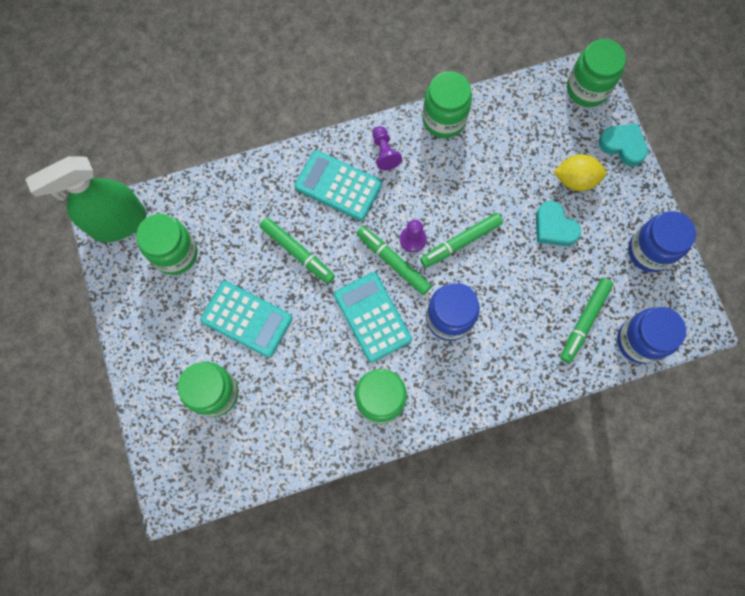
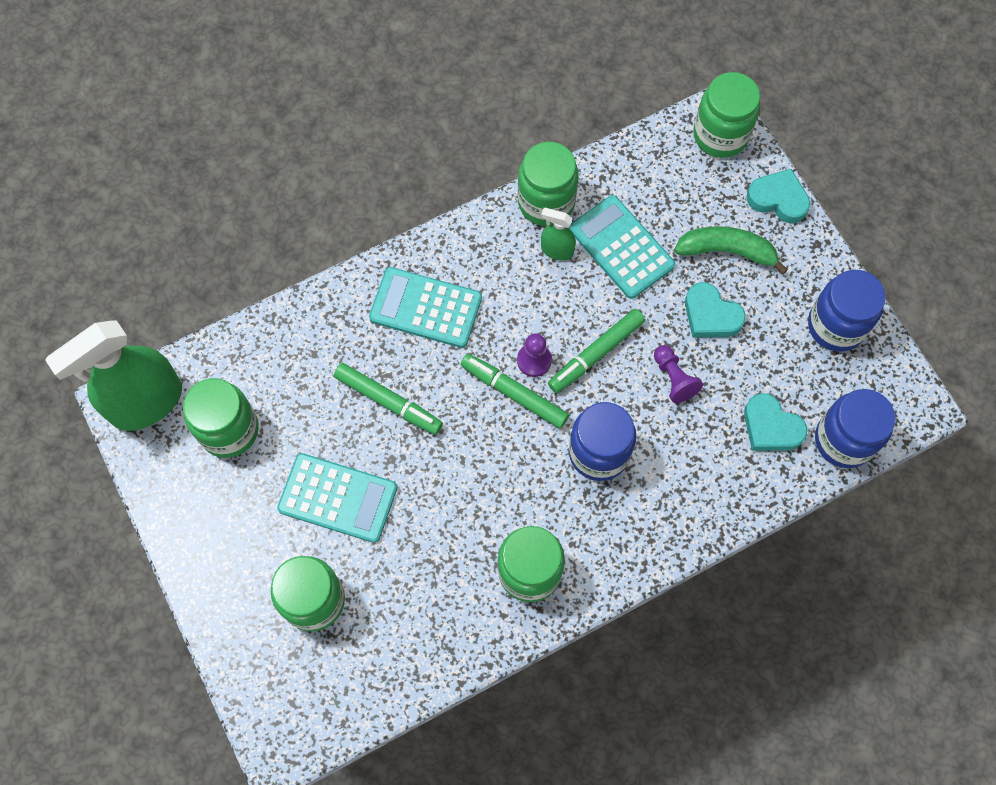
camera: 10 degrees left, 5 degrees down
turquoise calculator [334,272,412,363] -> turquoise calculator moved to [569,195,675,299]
purple pawn [373,126,402,170] -> purple pawn moved to [654,345,703,403]
yellow lemon [554,154,607,191] -> green banana [674,226,788,274]
green marker [560,278,613,363] -> turquoise heart [744,393,808,451]
none -> green spray bottle [541,208,576,260]

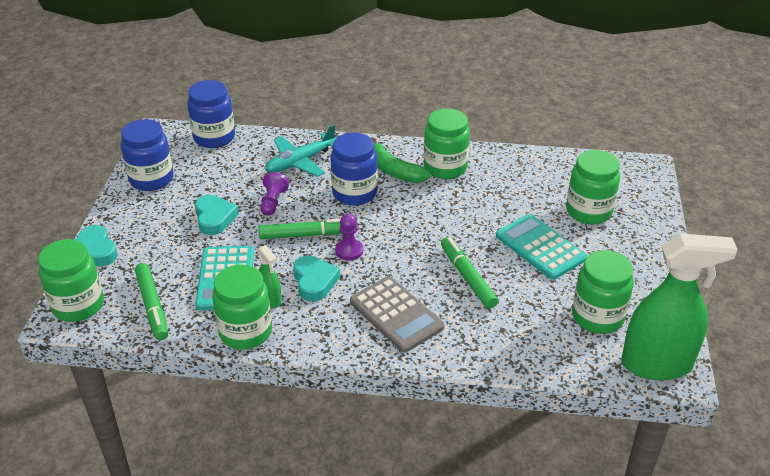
camera: 145 degrees left, 30 degrees down
turquoise calculator [369,267,482,348] -> grey calculator [350,277,445,353]
green marker [461,354,569,428] -> green marker moved to [135,263,168,340]
green banana [674,226,788,274] -> green banana moved to [371,138,430,183]
turquoise heart [744,393,808,451] -> turquoise heart moved to [293,256,340,302]
none -> turquoise plane [265,125,336,177]

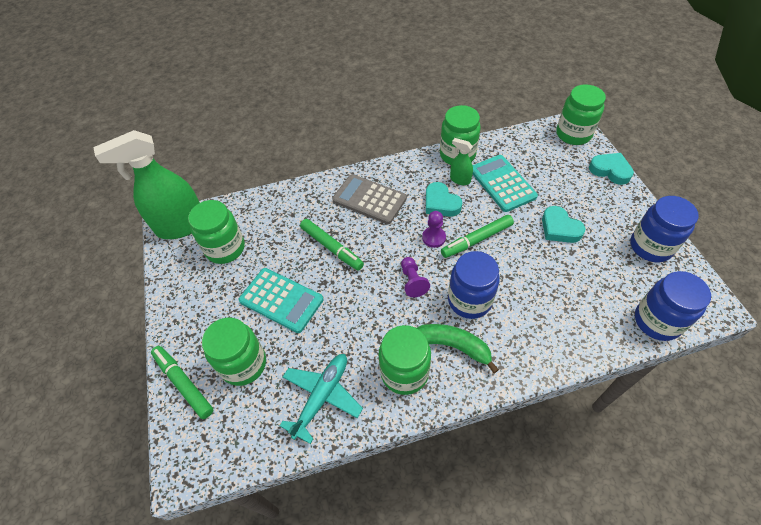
camera: 160 degrees right, 15 degrees up
green marker [135,263,168,340] -> green marker moved to [151,346,214,419]
purple pawn [260,172,289,216] -> purple pawn moved to [401,257,430,297]
turquoise plane [265,125,336,177] -> turquoise plane moved to [280,354,363,444]

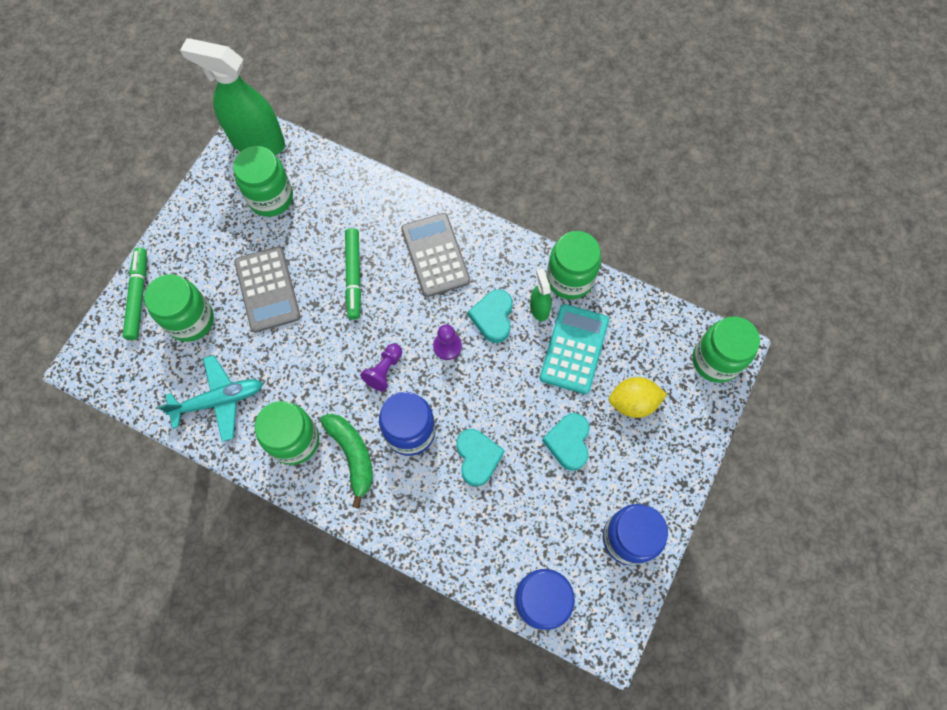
camera: 40 degrees right, 15 degrees up
turquoise calculator [239,268,324,333] -> grey calculator [234,246,301,333]
green marker [441,215,514,258] -> none
turquoise heart [589,153,634,185] -> turquoise heart moved to [456,429,505,486]
none -> yellow lemon [609,377,667,418]

